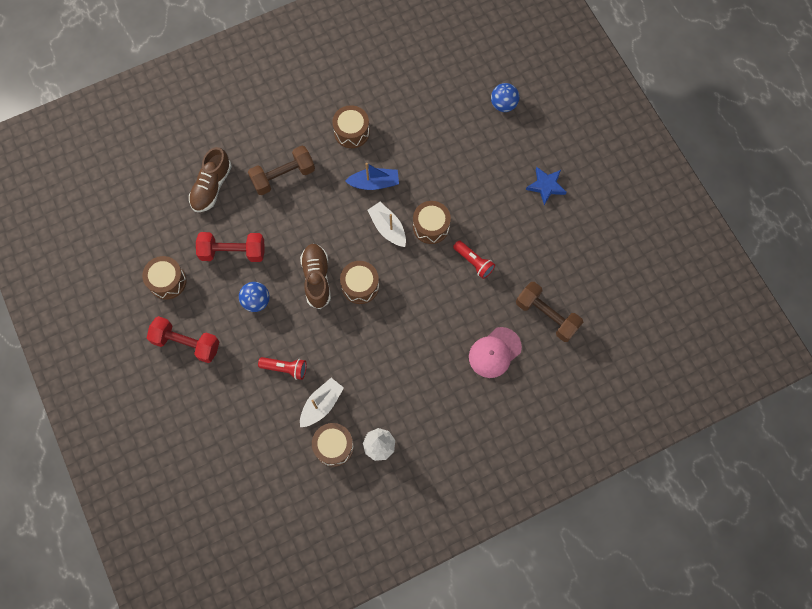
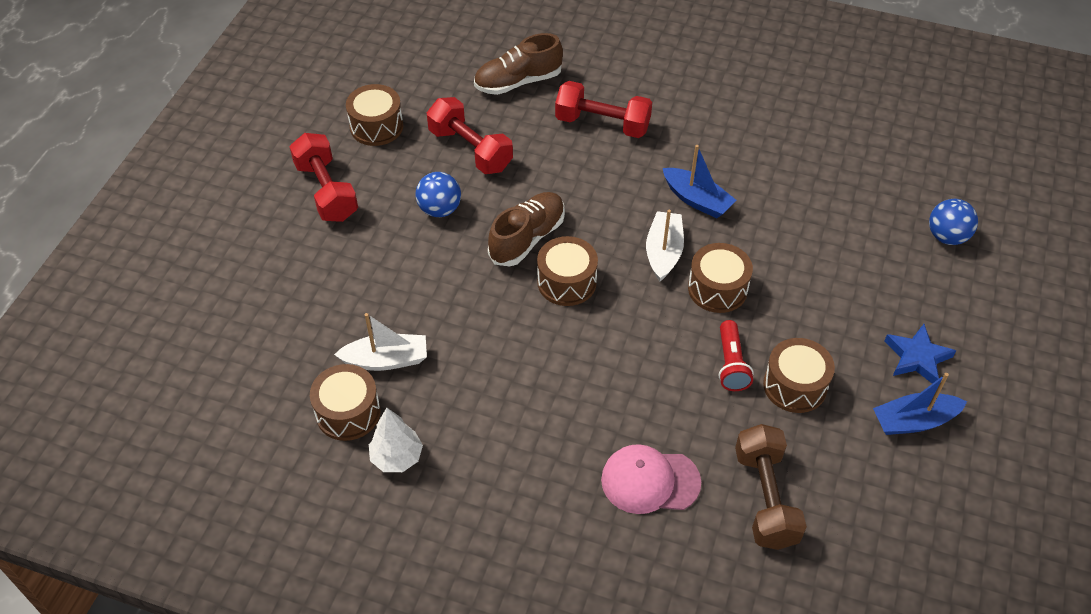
camera: 45 degrees right, 20 degrees down
brown dumbbell [248,146,315,195] -> red dumbbell [555,81,652,138]
red flashlight [258,357,307,380] -> none
brown drum [332,105,370,148] -> brown drum moved to [763,338,835,413]
none -> blue boat [873,373,967,435]

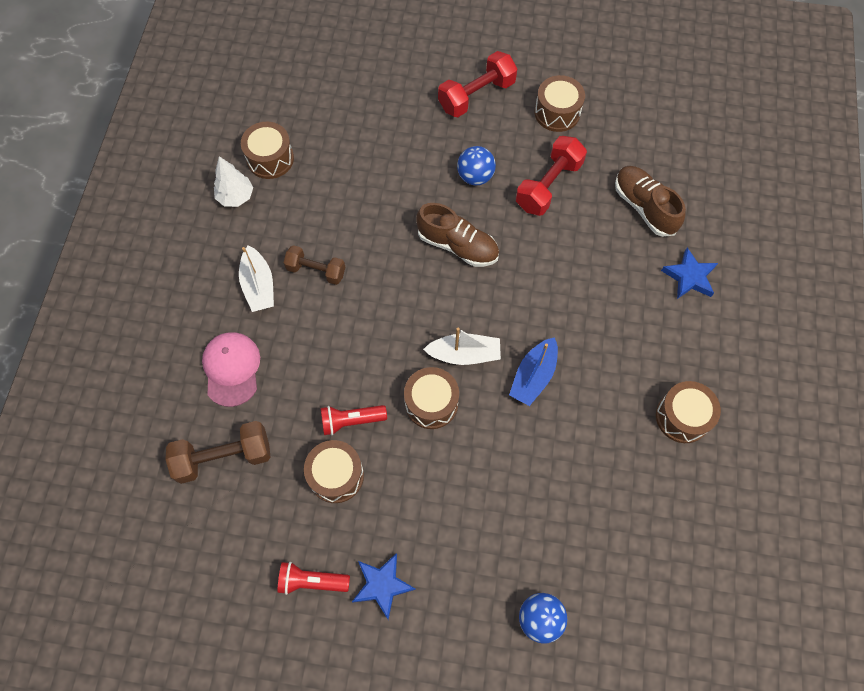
camera: 80 degrees right, 15 degrees up
white boat [334,313,427,371] -> white boat moved to [239,245,274,312]
brown drum [537,236,598,306] -> brown drum moved to [656,381,721,443]
red dumbbell [555,81,652,138] -> none
blue boat [873,373,967,435] -> red flashlight [277,562,350,595]
none -> brown dumbbell [284,245,345,285]
none -> blue star [661,247,718,299]

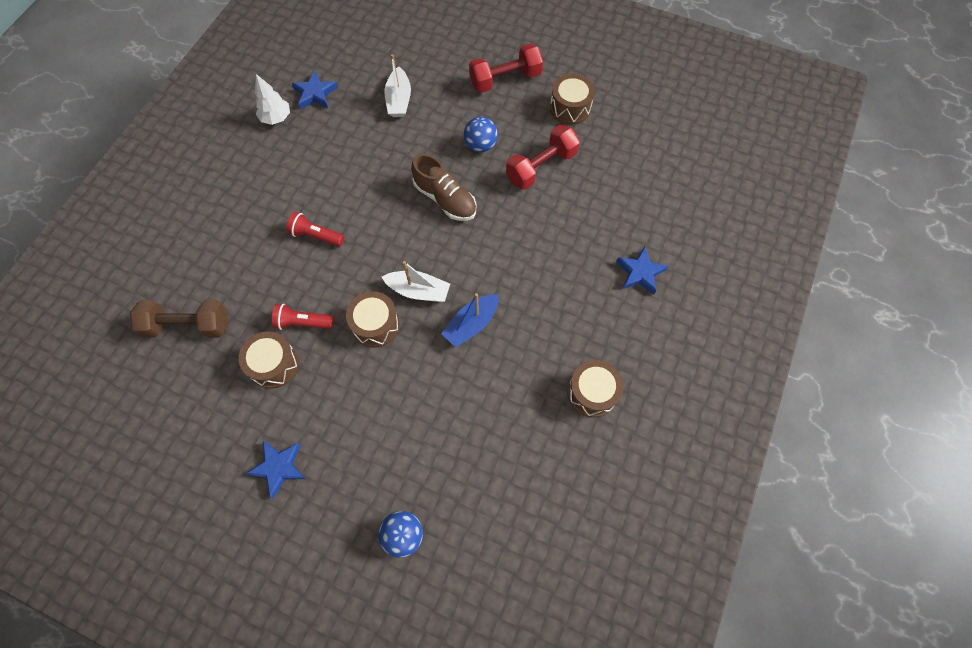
camera: 15 degrees right, 0 degrees up
pink cap [202,332,260,407] -> none
white boat [239,245,274,312] -> white boat moved to [385,54,411,117]
brown drum [241,122,294,179] -> blue star [292,71,338,109]
red flashlight [277,562,350,595] -> red flashlight moved to [286,212,344,247]
brown dumbbell [284,245,345,285] -> none
brown shoe [615,166,686,237] -> none

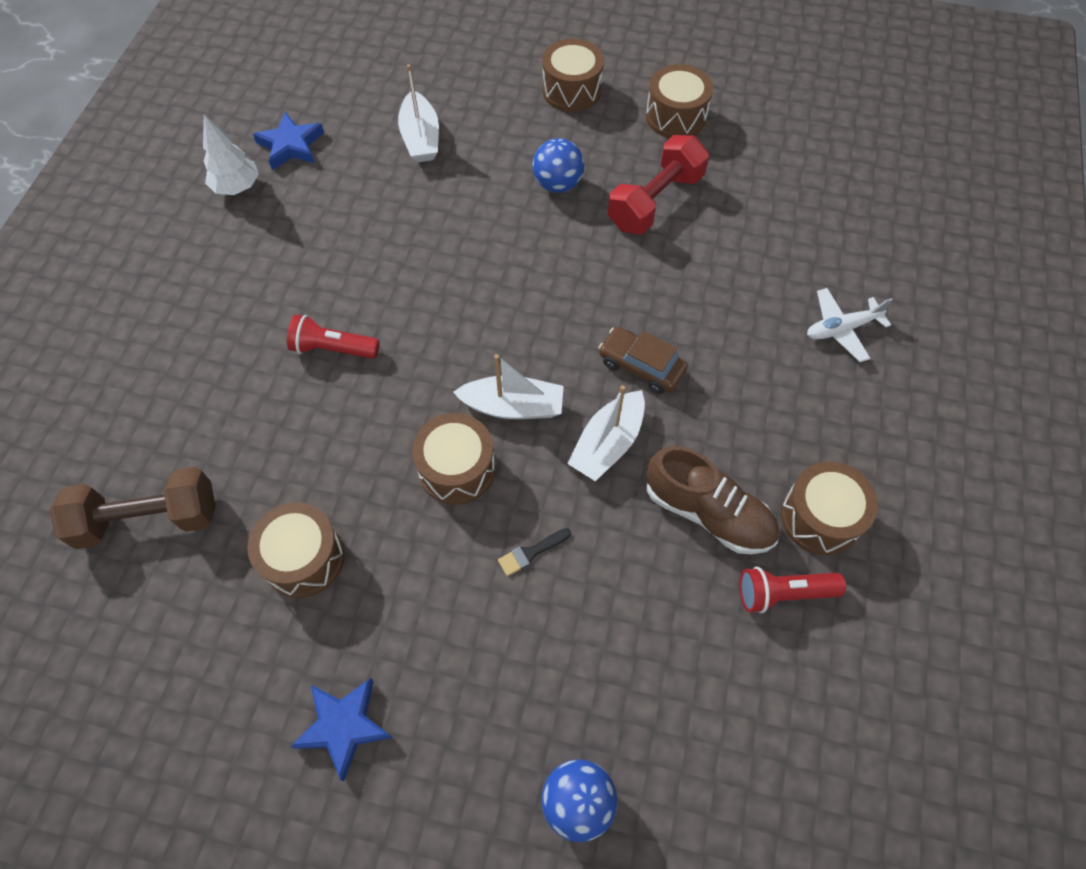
camera: 10 degrees left, 5 degrees down
red flashlight [272,304,334,330] -> red flashlight moved to [739,567,846,613]
brown shoe [411,154,476,221] -> brown shoe moved to [647,446,779,555]
blue boat [441,293,499,348] -> white boat [567,385,645,481]
red dumbbell [469,43,543,93] -> brown drum [542,39,604,112]
blue star [616,247,669,295] -> white plane [807,288,893,362]
none -> black brush [498,528,571,576]
none -> brown car [598,327,688,394]

